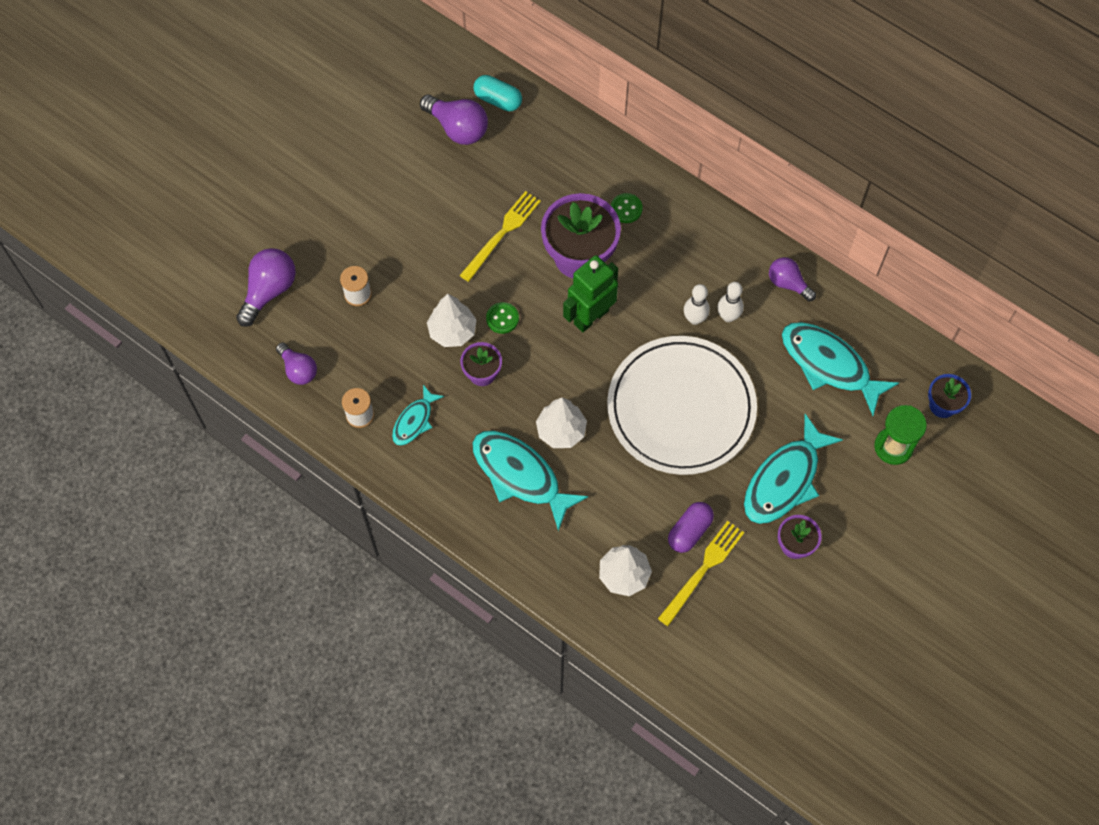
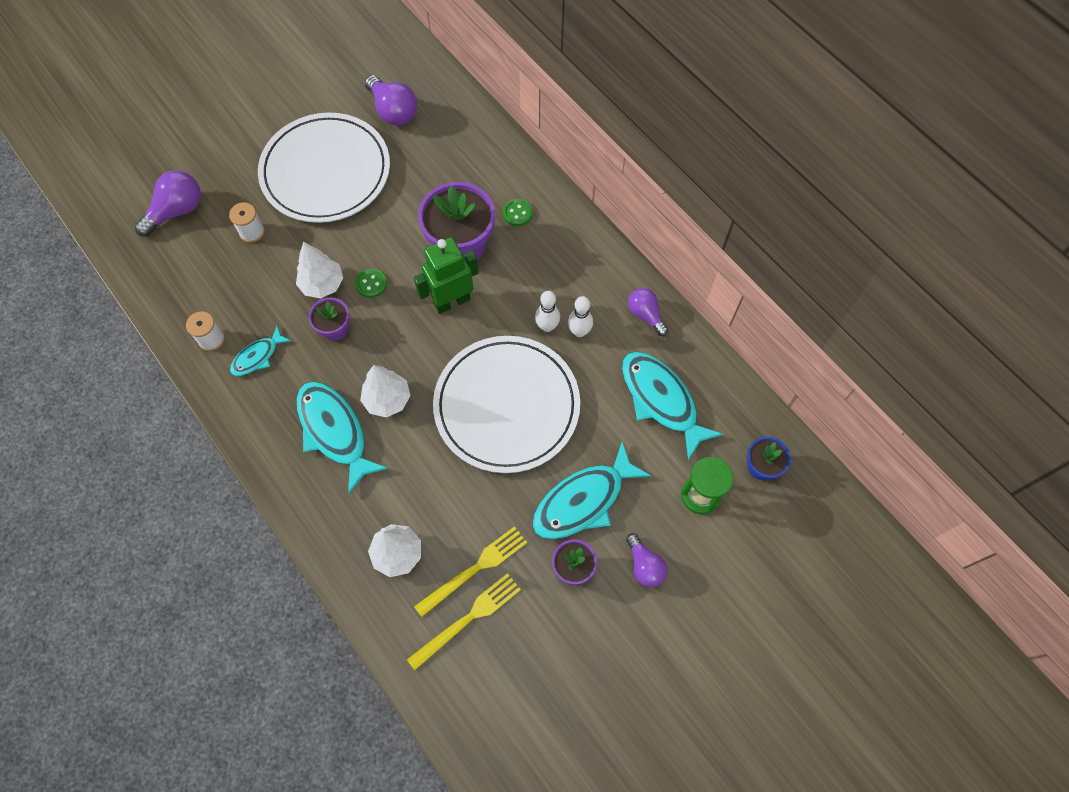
camera: 15 degrees right, 0 degrees up
purple light bulb [276,342,317,385] -> purple light bulb moved to [626,533,667,587]
yellow fork [459,191,541,282] -> yellow fork moved to [407,573,521,670]
turquoise capsule [474,75,522,111] -> none
purple capsule [668,502,714,553] -> none
none -> white plate [258,113,390,223]

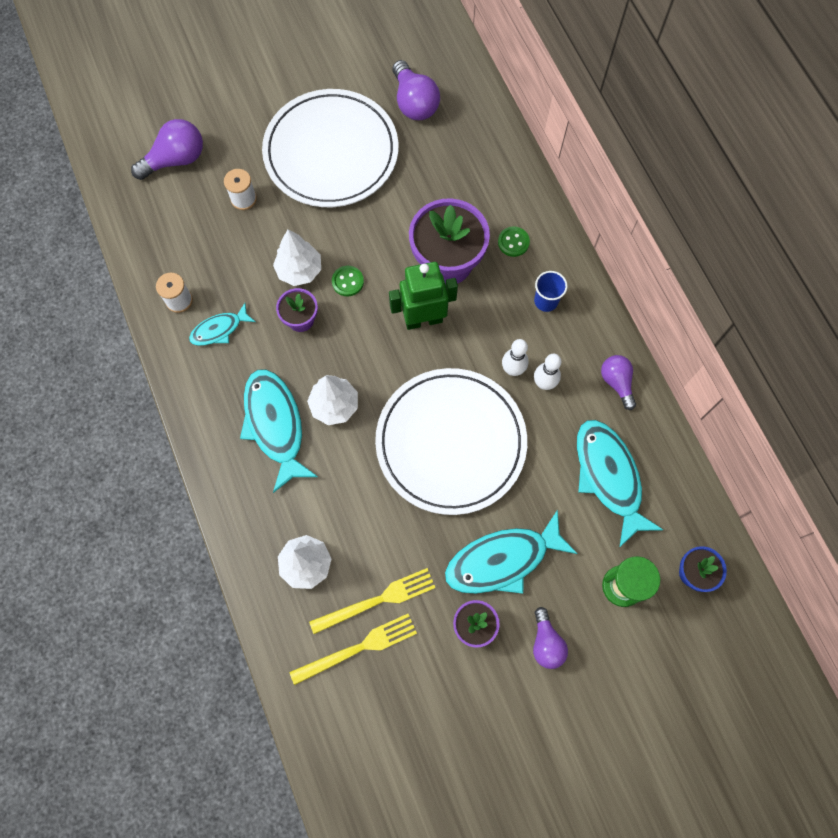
camera: 15 degrees right, 5 degrees up
none -> blue cup [534,271,567,312]

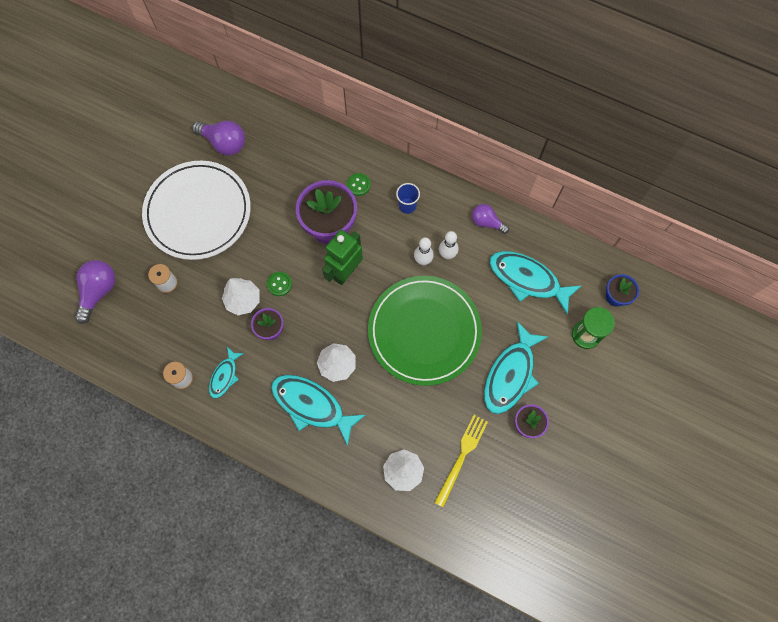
camera: 40 degrees left, 0 degrees up
yellow fork [289,614,417,685] -> none
white plate [375,368,527,515] -> green plate [368,276,482,386]
purple light bulb [533,607,568,669] -> none

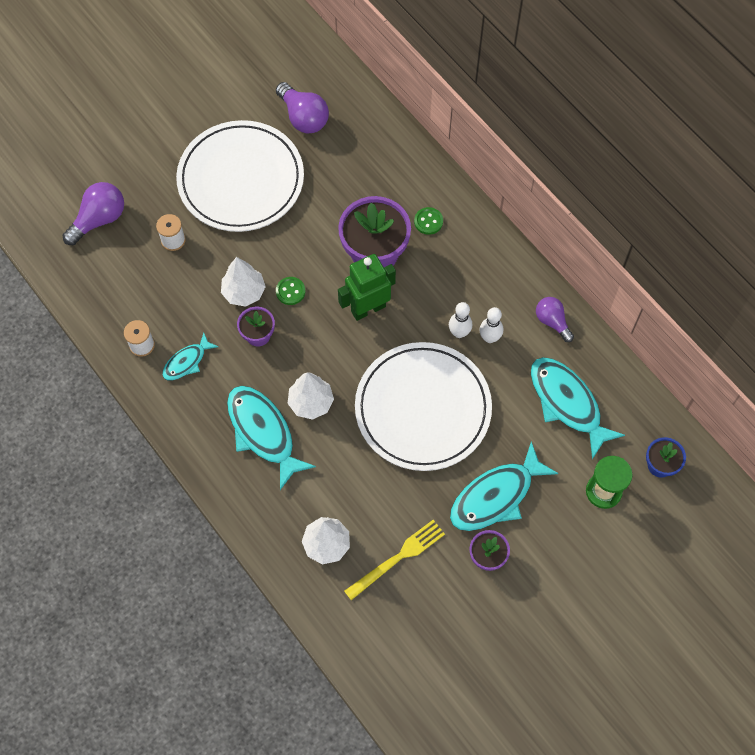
camera: 25 degrees right, 5 degrees down
green plate [368,276,482,386] -> white plate [355,342,492,471]
blue cup [396,183,420,214] -> none

